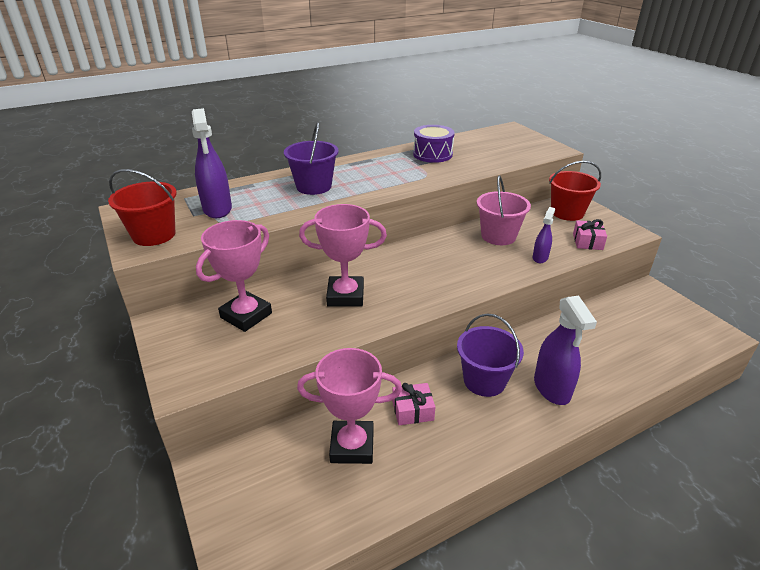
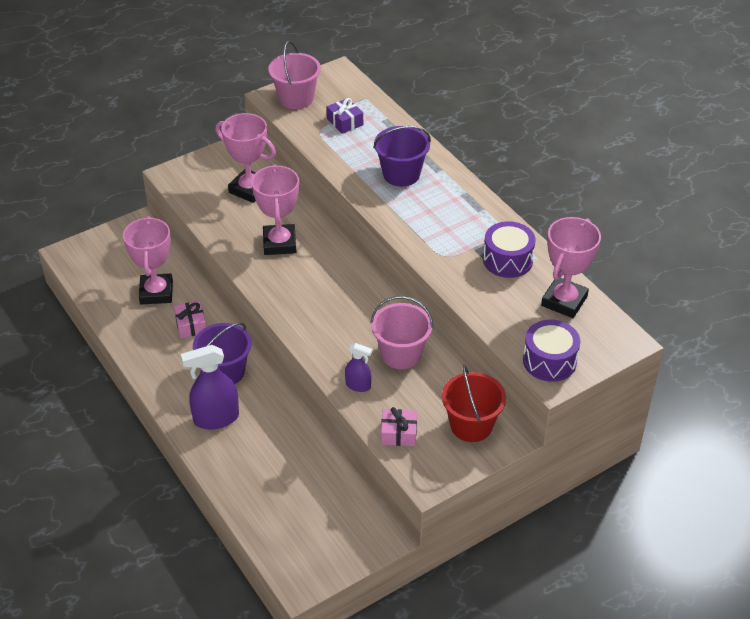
camera: 85 degrees right, 10 degrees up
red bucket [108,169,177,246] -> pink bucket [268,41,321,109]
purple spray bottle [192,108,232,218] -> purple gift [327,98,363,134]
none -> purple drum [523,320,580,382]
none -> pink trophy [541,217,601,318]

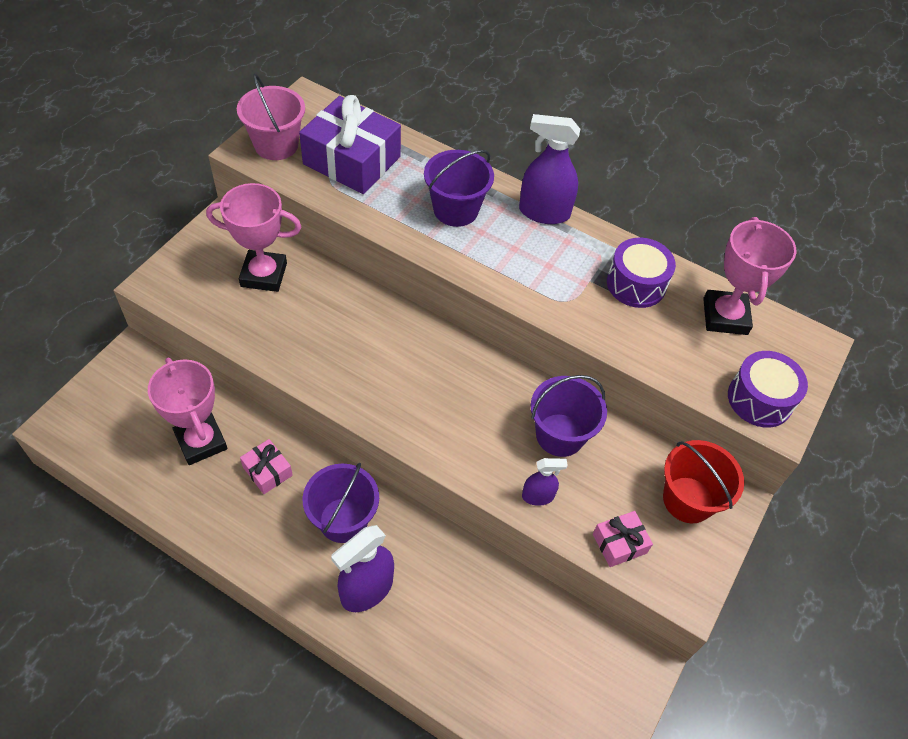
camera: 30 degrees left, 10 degrees up
pink trophy [251,165,299,255] -> none
purple gift [327,98,363,134] -> purple gift [299,95,401,194], size x2.09
pink bucket [371,296,434,369] -> purple bucket [531,375,607,457]
none -> purple spray bottle [519,114,580,224]

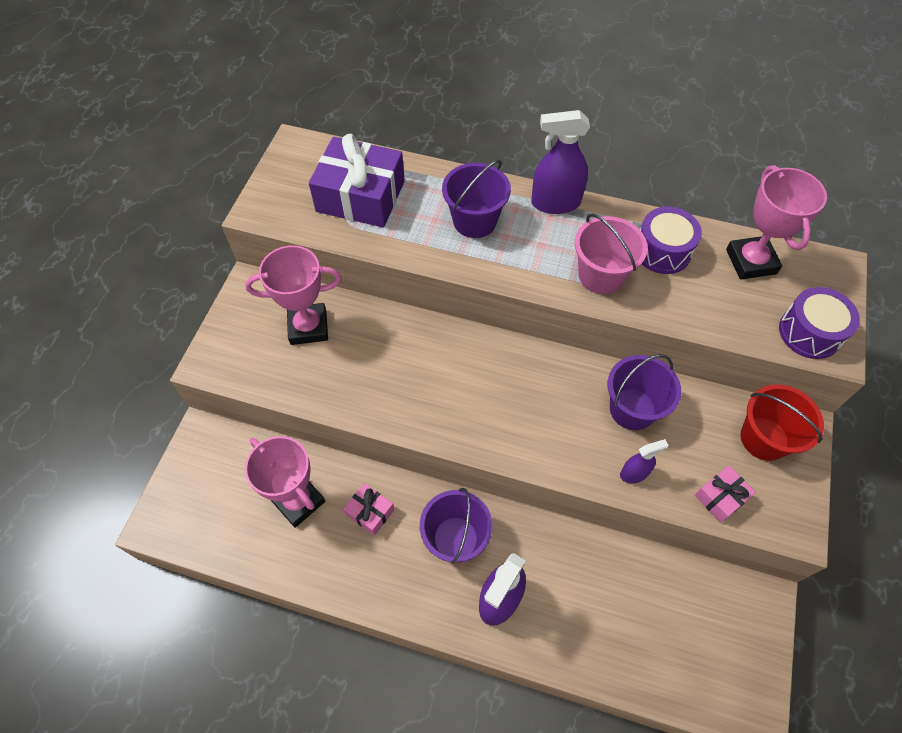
camera: 10 degrees left, 5 degrees up
pink bucket [237,74,305,160] -> pink bucket moved to [575,213,648,294]

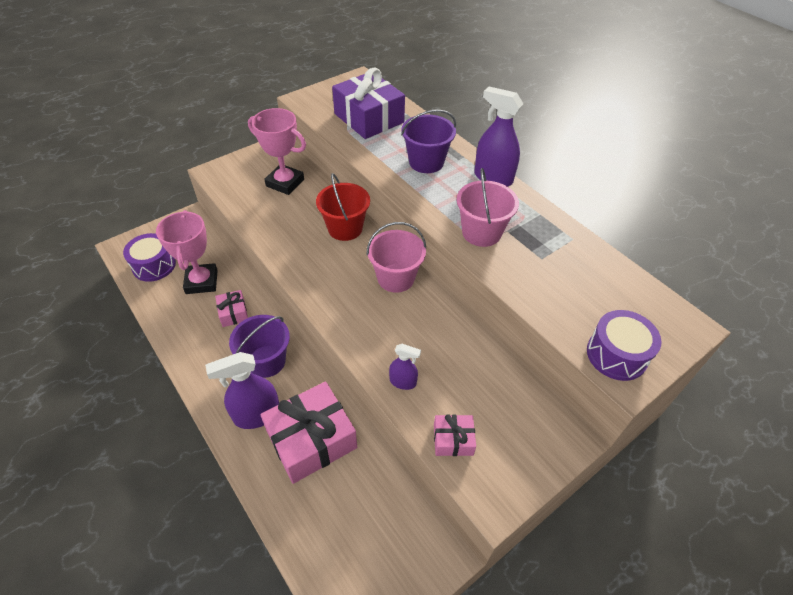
camera: 35 degrees right, 10 degrees down
purple bucket [608,354,682,430] -> none
purple drum [640,207,702,274] -> purple drum moved to [123,233,176,282]
pink trophy [726,165,827,280] -> none
red bucket [741,384,824,461] -> red bucket moved to [316,173,370,241]
none -> pink gift [261,381,357,484]
none -> pink bucket [366,222,426,293]

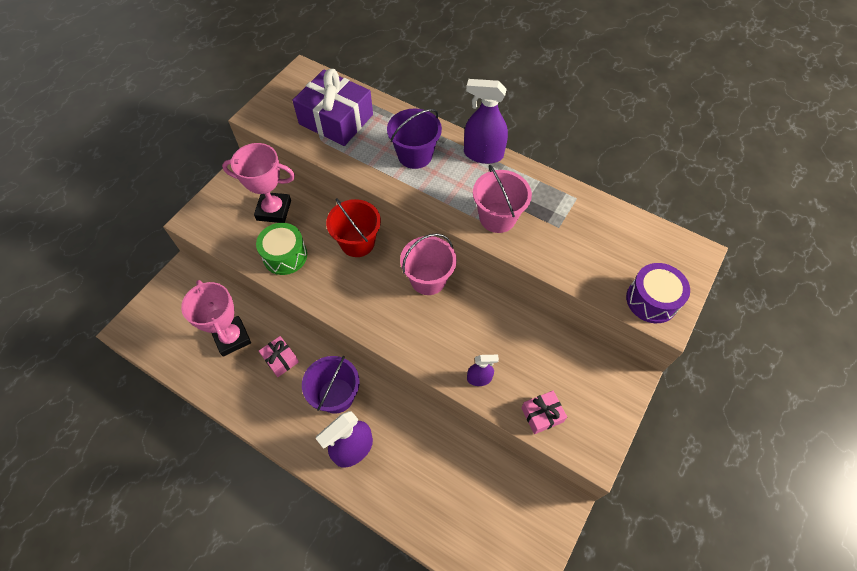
camera: 20 degrees left, 10 degrees up
purple drum [123,233,176,282] -> none
pink gift [261,381,357,484] -> none
none -> green drum [256,223,307,275]

